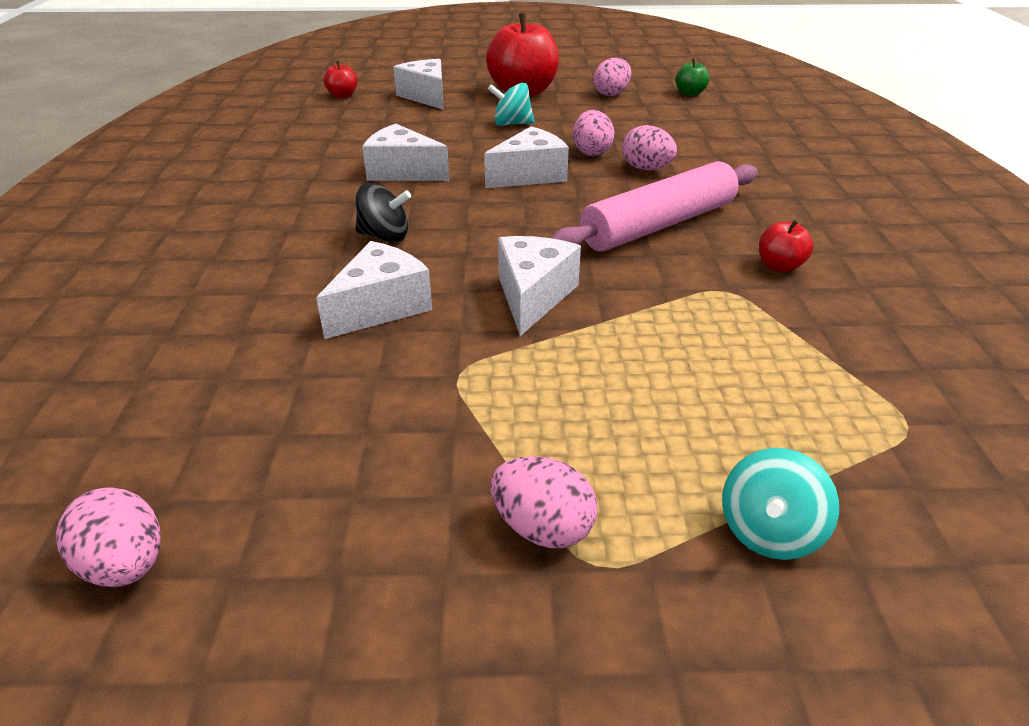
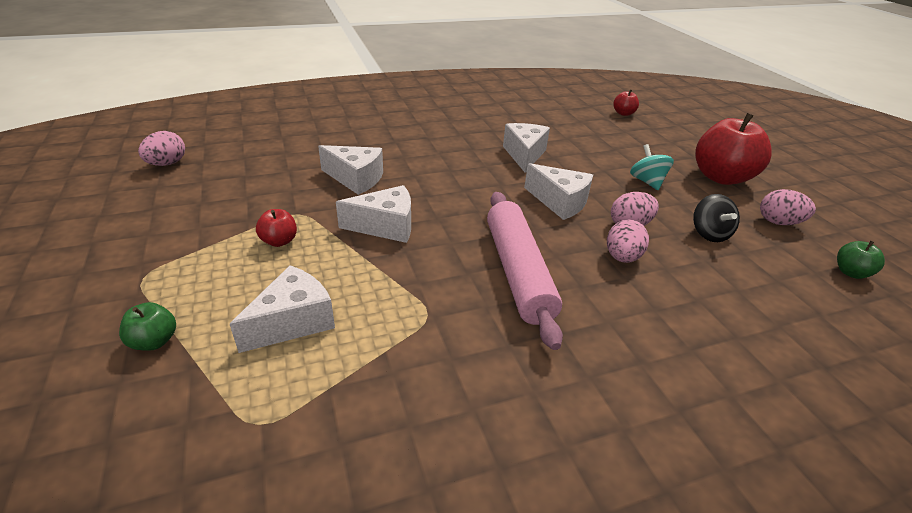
camera: 70 degrees right, 0 degrees up
black spinning top [356,183,411,242] -> black spinning top moved to [693,194,740,242]
white cheese [393,59,444,110] -> white cheese moved to [230,265,335,353]
pink egg [491,456,597,548] -> none
pink rolling pin [552,161,758,252] -> pink rolling pin turned 45 degrees clockwise [487,192,563,350]
turquoise spinning top [722,448,839,560] -> green apple [119,302,176,351]
red apple [759,219,813,272] -> red apple moved to [256,209,297,247]

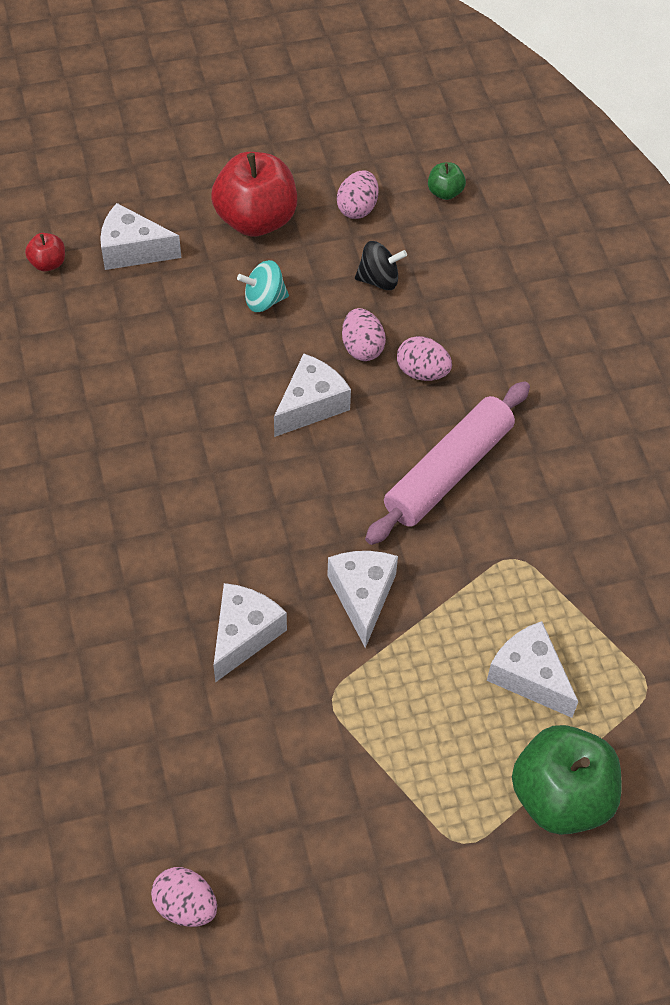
camera: 85 degrees left, 20 degrees up
green apple [119,302,176,351] -> green apple [512,725,621,835], size x2.20
red apple [256,209,297,247] -> none
pink rolling pin [487,192,563,350] -> pink rolling pin turned 45 degrees counterclockwise [365,381,530,545]
white cheese [503,123,550,173] -> white cheese moved to [100,203,181,270]

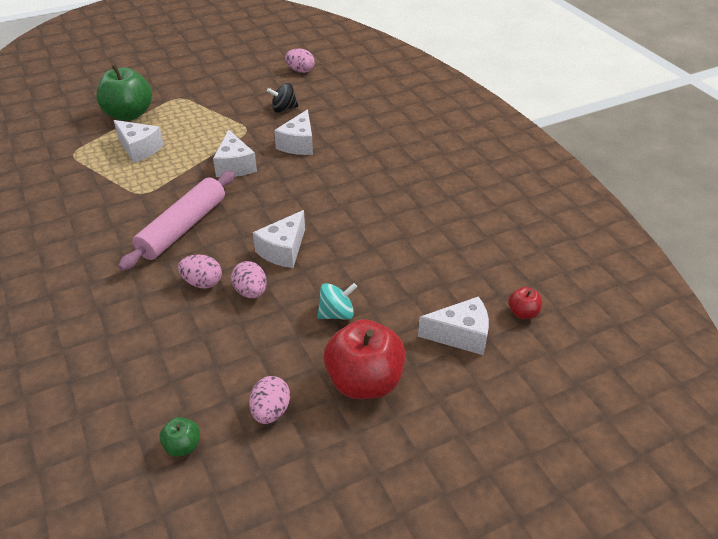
camera: 170 degrees right, 15 degrees down
black spinning top [355,241,407,290] -> black spinning top moved to [267,83,299,113]

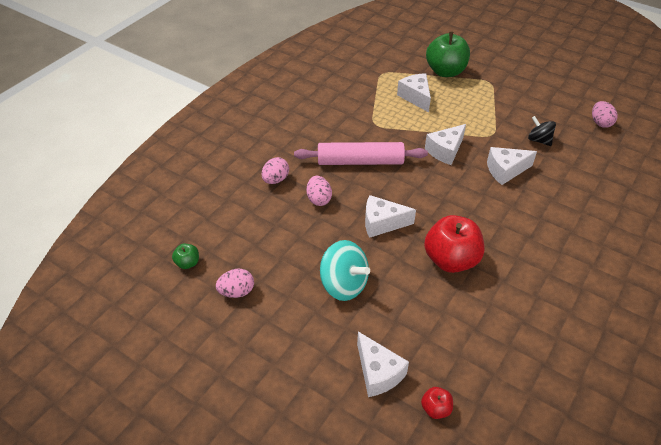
camera: 60 degrees right, 5 degrees up
white cheese [114,120,164,163] -> white cheese turned 150 degrees clockwise [397,73,431,112]
pink egg [231,261,267,298] -> pink egg moved to [262,157,289,184]
turquoise spinning top [317,283,357,320] -> turquoise spinning top [320,240,370,301], size x1.62
red apple [324,319,406,399] -> red apple moved to [424,215,484,273]

